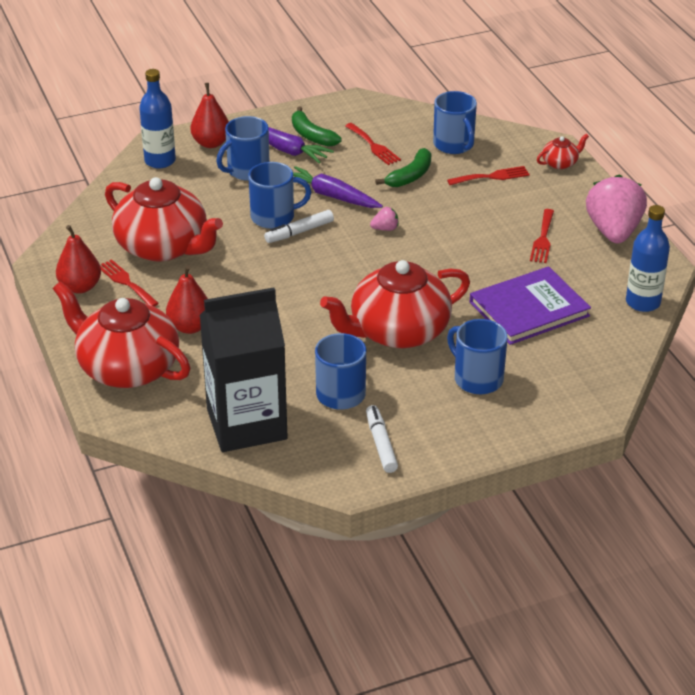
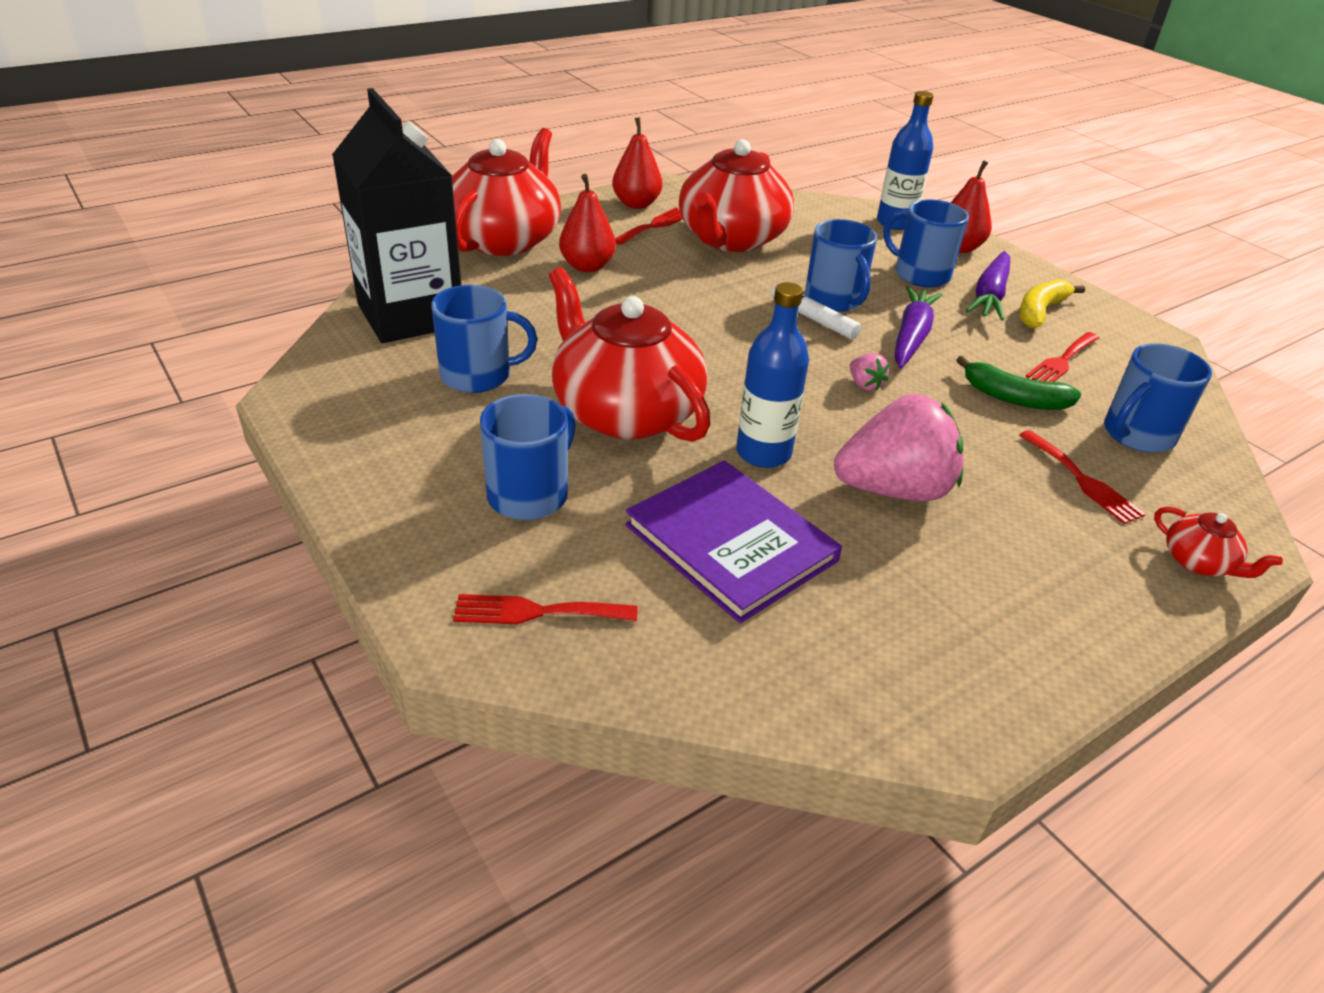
camera: 75 degrees right, 0 degrees up
green banana [292,106,342,147] -> yellow banana [1019,279,1085,328]
white marker [366,405,398,473] -> none
red fork [530,209,554,263] -> red fork moved to [453,594,638,624]
pink strawberry [586,175,647,243] -> pink strawberry moved to [834,394,964,501]
blue bottle [626,205,670,312] -> blue bottle moved to [736,282,809,468]

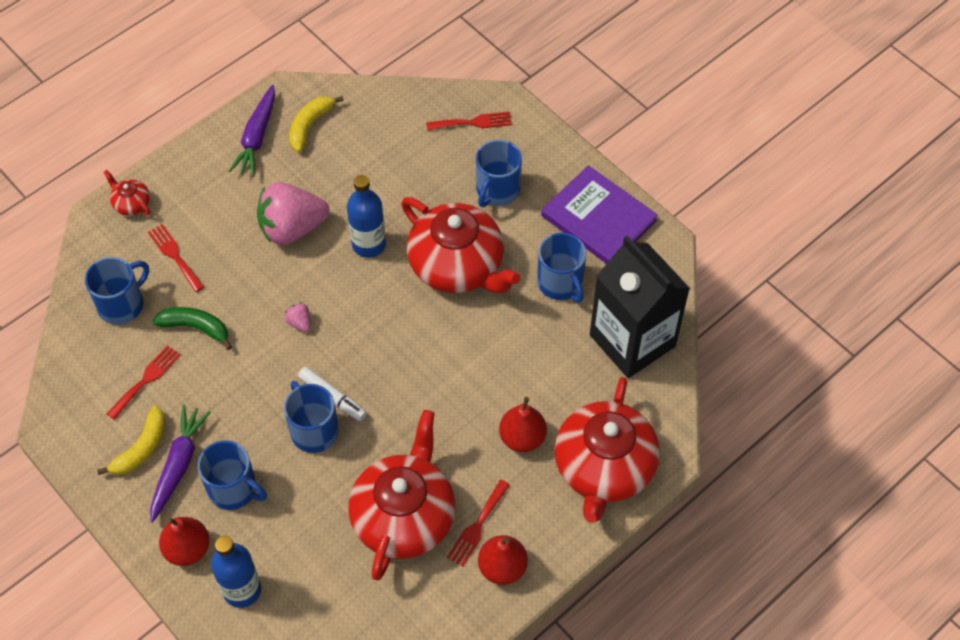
camera: 175 degrees right, 20 degrees up
blue mug [431,285,537,393] -> blue mug turned 105 degrees counterclockwise [537,233,586,303]
purple book [625,460,842,623] -> purple book moved to [541,165,658,264]
purple carrot [895,286,943,368] -> purple carrot moved to [228,85,275,177]
none -> yellow banana [289,96,344,152]

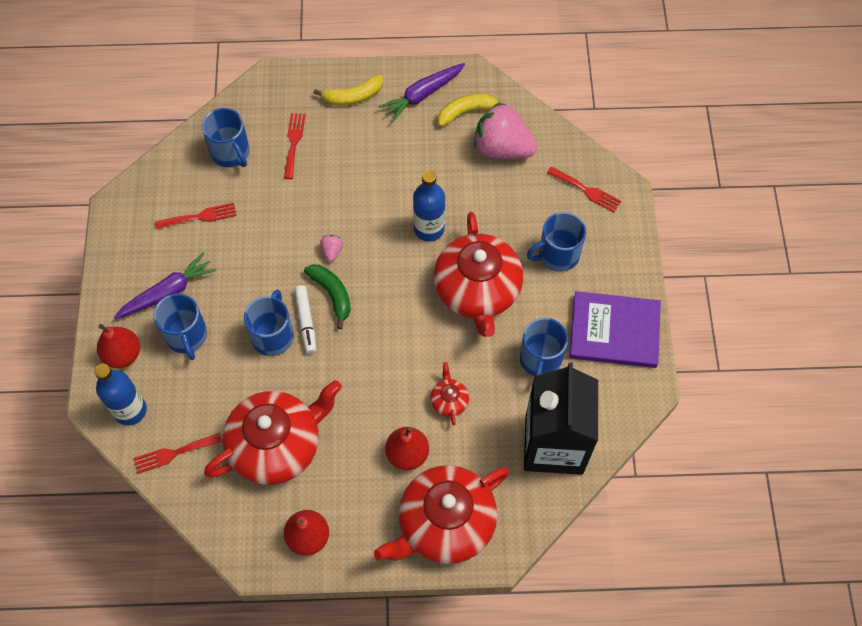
camera: 40 degrees right, 5 degrees up
blue mug [85,257,149,325] -> blue mug turned 60 degrees clockwise [202,108,250,167]
yellow banana [97,406,166,475] -> yellow banana moved to [314,75,383,106]
red teapot [103,170,150,216] -> red teapot moved to [430,362,469,426]
green banana [153,307,232,350] -> green banana moved to [304,264,351,329]
pink strawberry [257,182,330,245] -> pink strawberry moved to [474,103,537,159]
red fork [447,480,510,567] -> red fork moved to [133,433,222,474]
purple book [541,165,658,264] -> purple book turned 75 degrees counterclockwise [569,291,661,368]

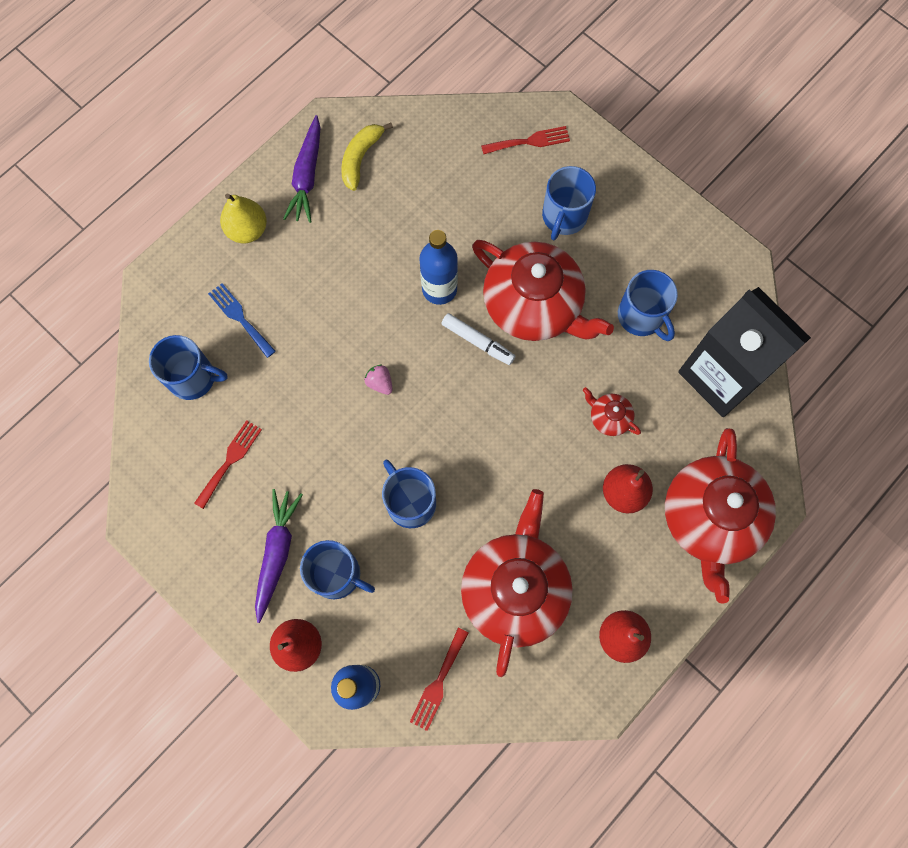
camera: 45 degrees left, 10 degrees up
red fork [284,113,305,179] -> blue fork [208,283,276,358]
white marker [294,285,316,354] -> white marker moved to [441,313,515,365]
green banana [304,264,351,329] -> none
yellow banana [314,75,383,106] -> yellow pear [220,194,267,243]
pink strawberry [474,103,537,159] -> none
purple book [569,291,661,368] -> none

